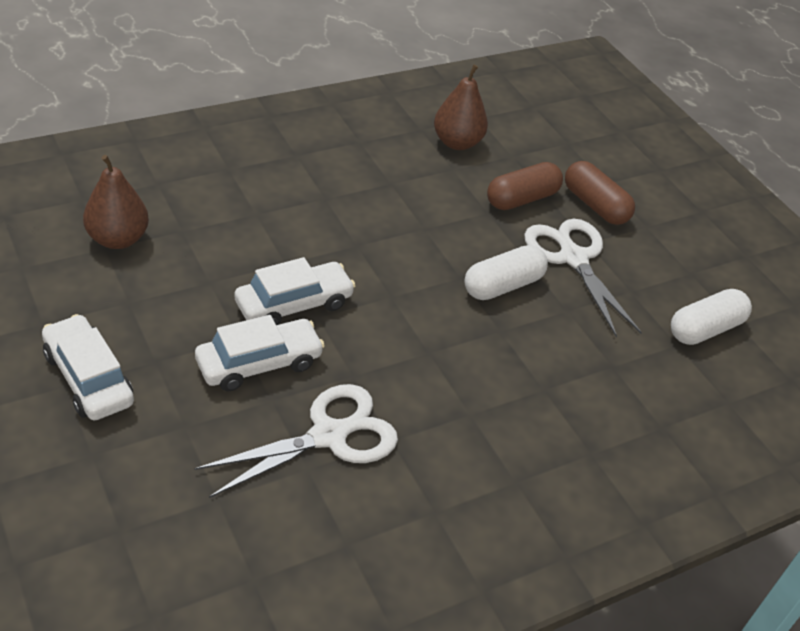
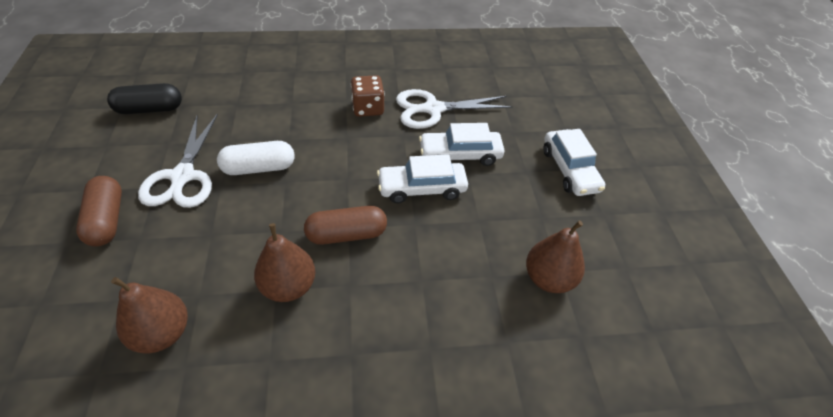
camera: 155 degrees left, 5 degrees up
brown capsule [487,162,563,210] -> brown capsule moved to [304,206,387,245]
white capsule [671,289,752,345] -> black capsule [107,83,182,114]
none -> brown pear [254,223,315,302]
none -> brown dice [351,75,385,117]

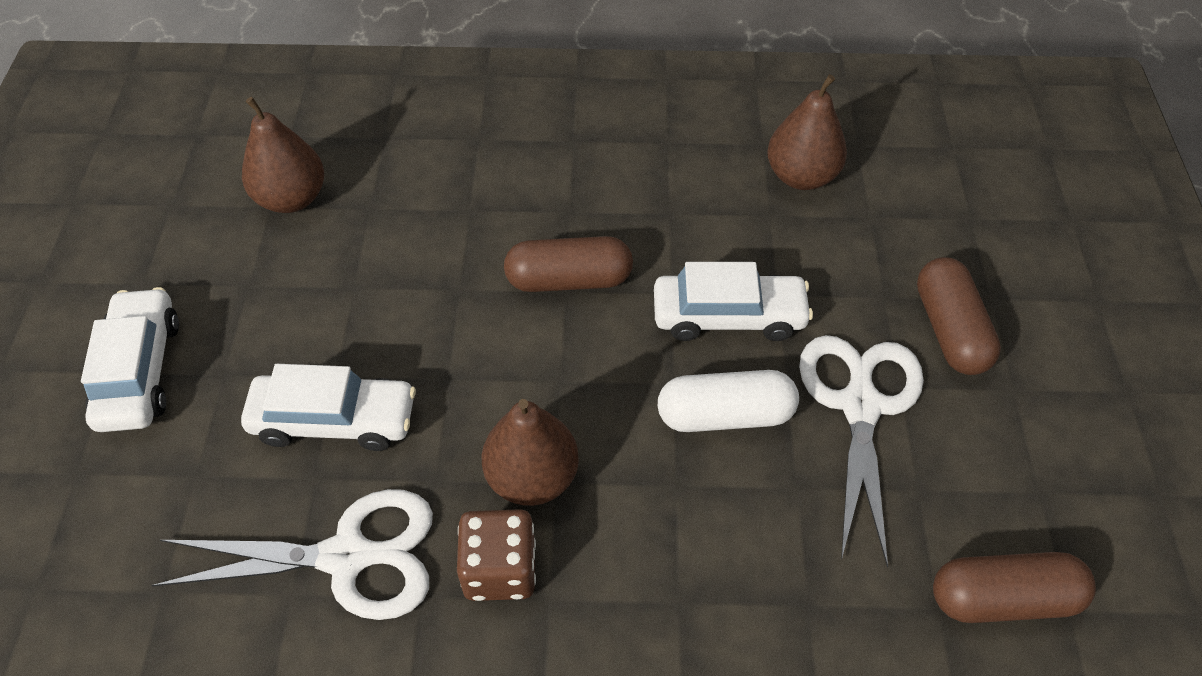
camera: 170 degrees left, 5 degrees up
black capsule [107,83,182,114] -> brown capsule [933,552,1096,623]
brown pear [254,223,315,302] -> brown pear moved to [482,399,579,506]
white car [377,154,468,203] -> white car moved to [654,262,813,341]

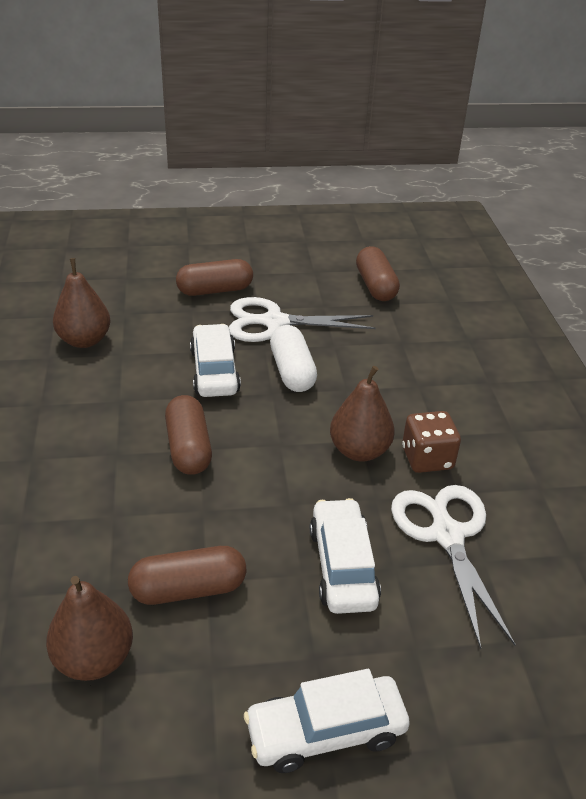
camera: 100 degrees left, 15 degrees down
none -> brown capsule [128,546,246,605]

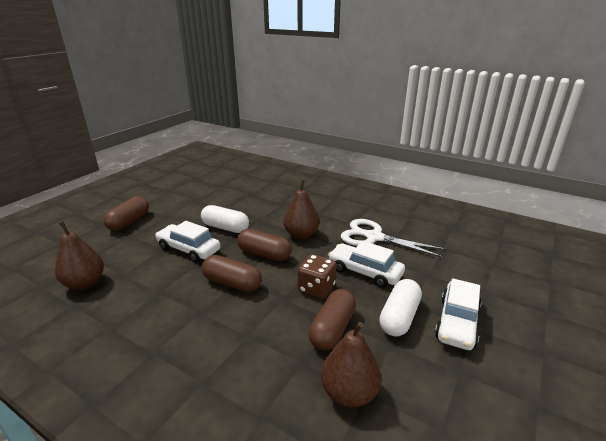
camera: 50 degrees left, 10 degrees down
white scissors [229,297,376,342] -> none
brown capsule [356,246,400,301] -> brown capsule moved to [237,229,291,261]
brown dice [402,411,461,473] -> brown dice moved to [298,254,336,299]
none -> white capsule [379,279,422,336]

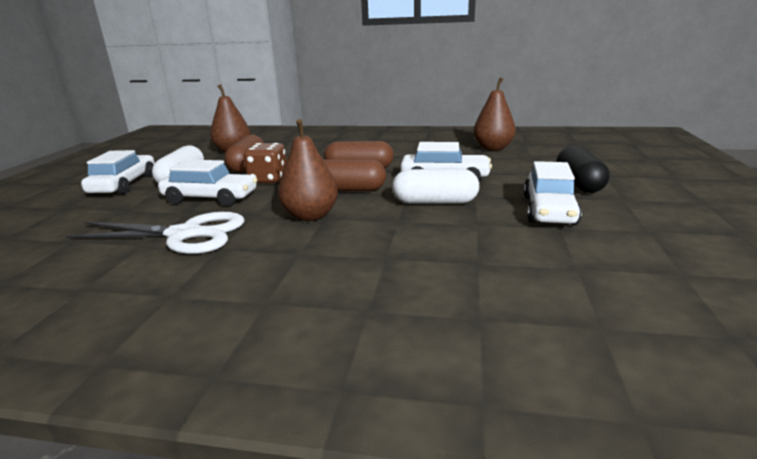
camera: 160 degrees right, 5 degrees down
brown capsule [104,196,149,231] -> black capsule [556,146,610,193]
none -> white car [524,161,582,225]

